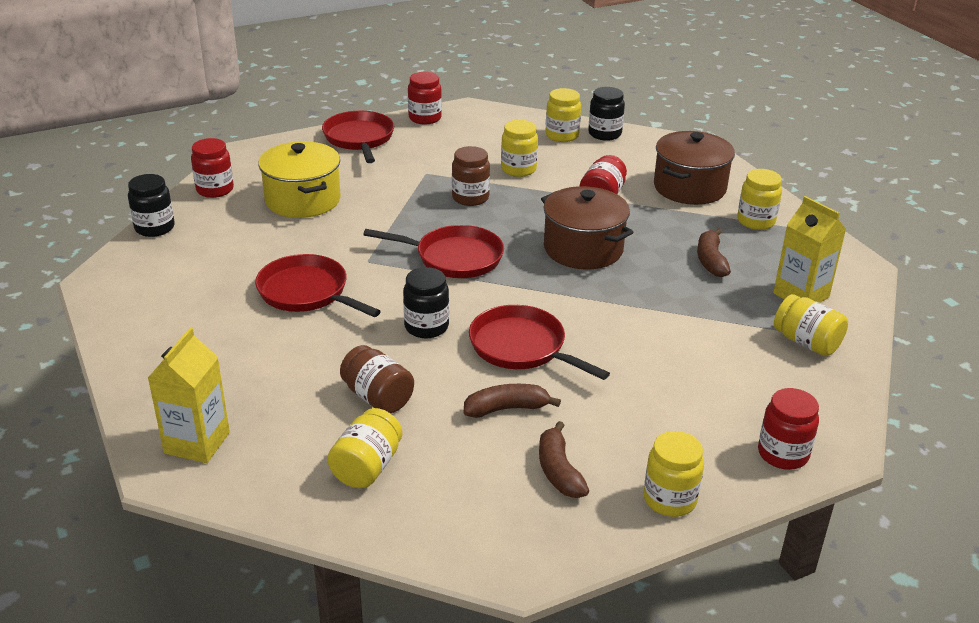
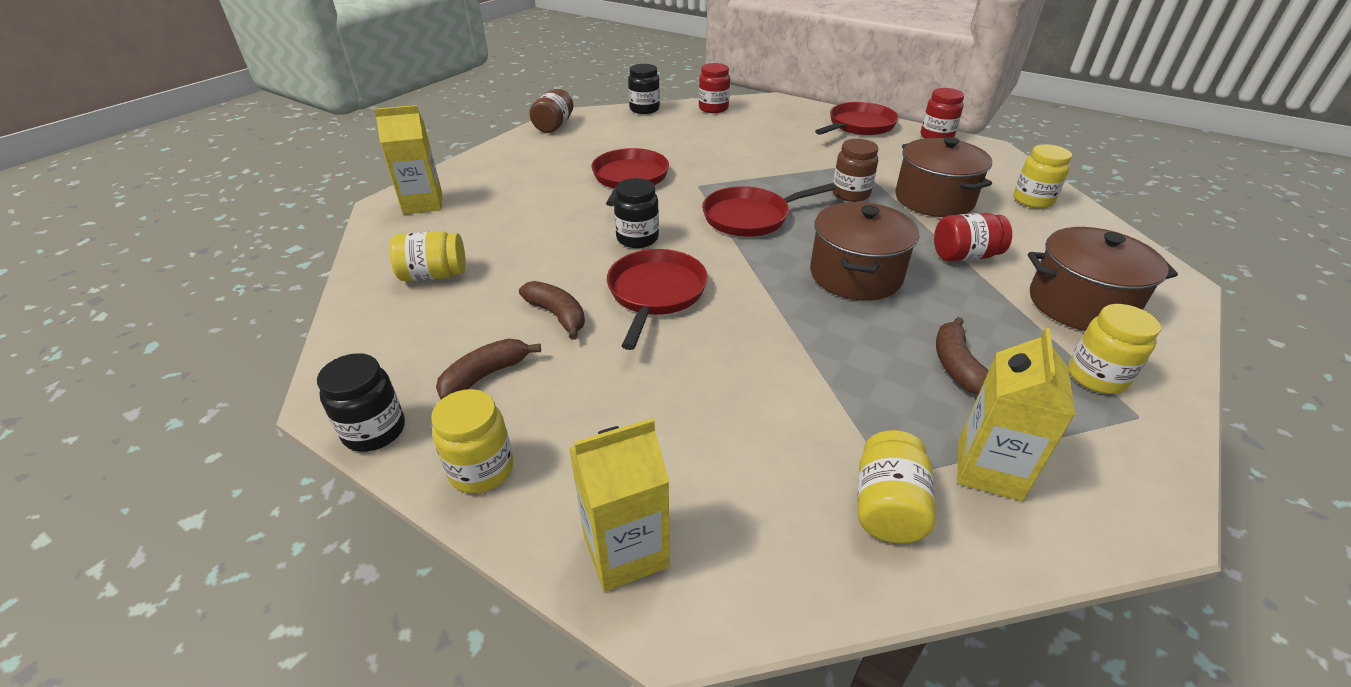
camera: 60 degrees right, 5 degrees up
yellow pot [258,141,341,218] -> none
brown jar [340,345,414,414] -> brown jar moved to [529,89,573,133]
red pan [363,225,504,278] -> red pan turned 90 degrees clockwise [702,183,836,237]
yellow jar [501,120,538,177] -> brown pot [895,137,992,217]
black jar [588,87,625,141] -> black jar moved to [317,353,405,452]
brown banana [697,228,731,277] -> brown banana turned 60 degrees counterclockwise [936,317,989,395]
red jar [758,388,819,470] -> yellow carton [569,418,670,592]

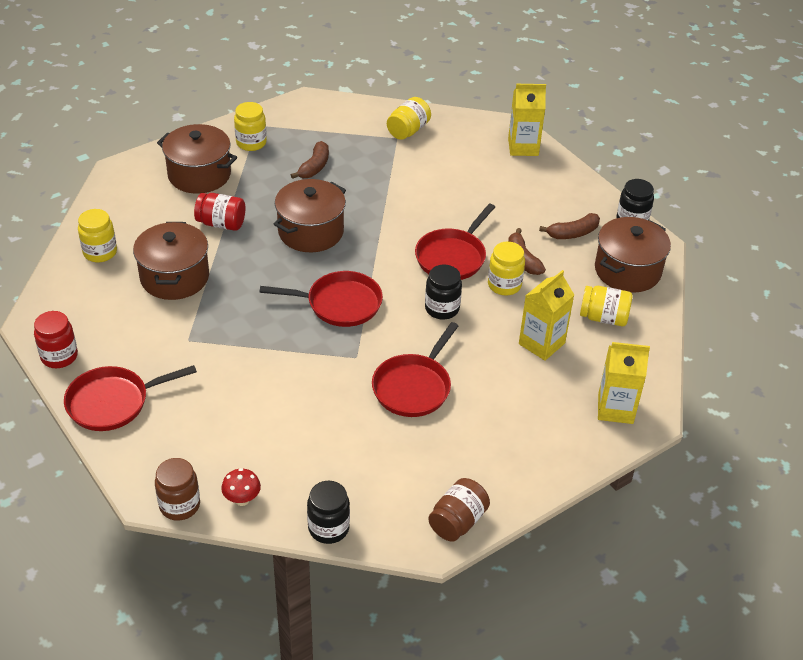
camera: 160 degrees left, 5 degrees up
yellow jar [431,389,513,493] -> yellow jar moved to [488,242,525,295]
red jar [699,63,730,113] -> red mushroom [221,468,261,506]
brown jar [832,139,878,202] -> brown jar moved to [155,458,200,521]
yellow carton [957,328,1075,501] -> yellow carton moved to [519,270,574,361]
none -> brown pot [595,217,671,293]

